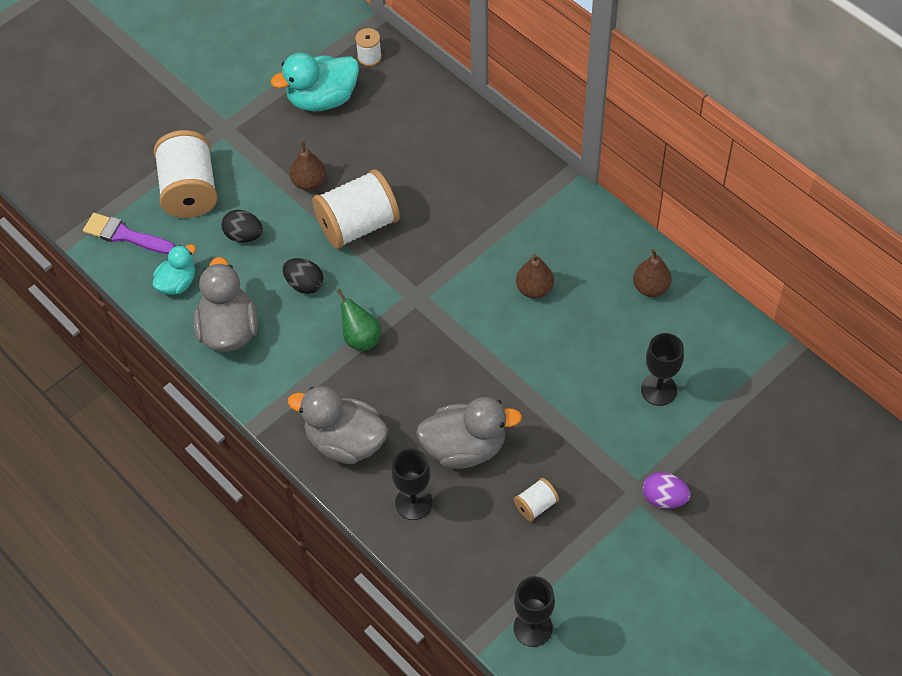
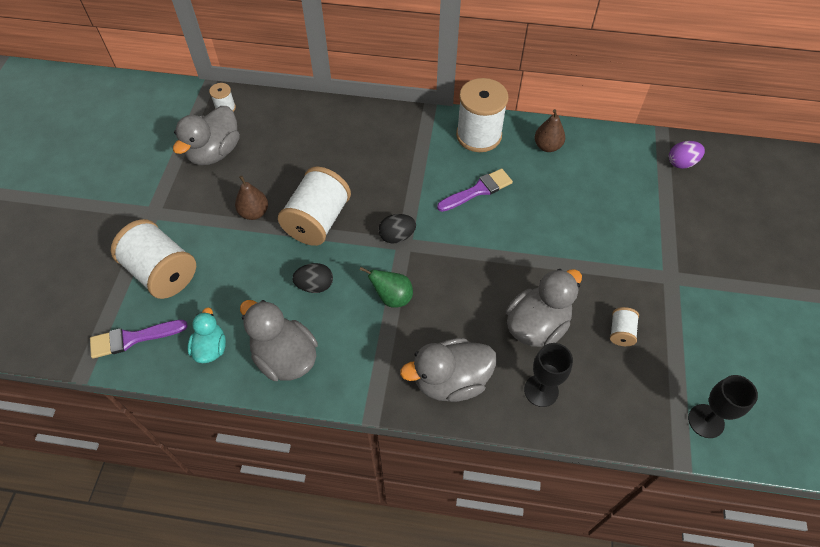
camera: 40 degrees left, 0 degrees up
black egg [222,210,263,243] -> black egg moved to [378,214,416,243]
turquoise duck [271,53,359,112] -> grey duck [173,106,240,165]
brown pear [516,254,554,298] -> purple brush [437,168,513,212]
black goblet [641,333,684,406] -> none
purple egg [643,472,690,509] -> purple egg moved to [669,141,705,169]
none -> white spool [456,78,509,152]

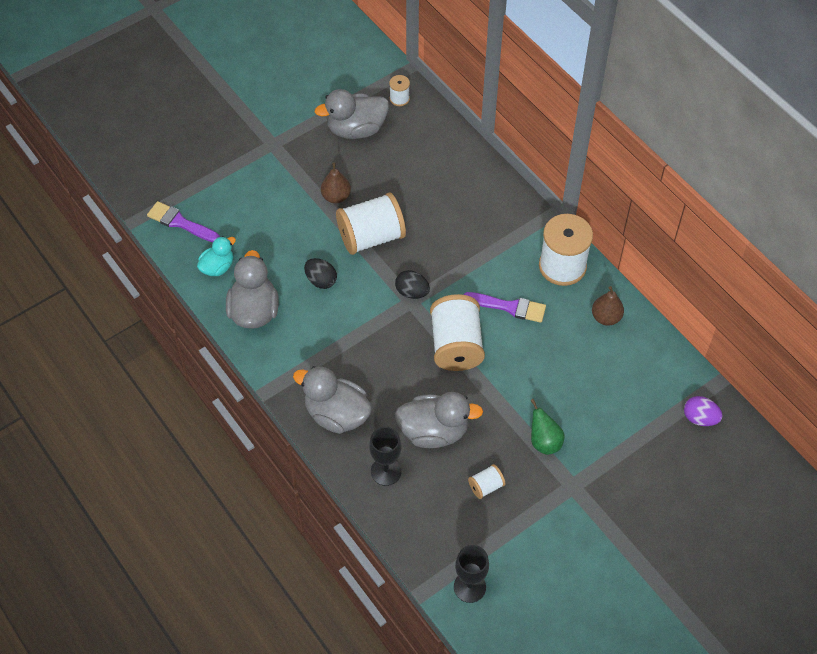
camera: 45 degrees right, 0 degrees up
white spool [111,219,196,299] -> white spool moved to [430,294,485,371]
green pear [360,267,413,308] -> green pear moved to [530,399,565,455]

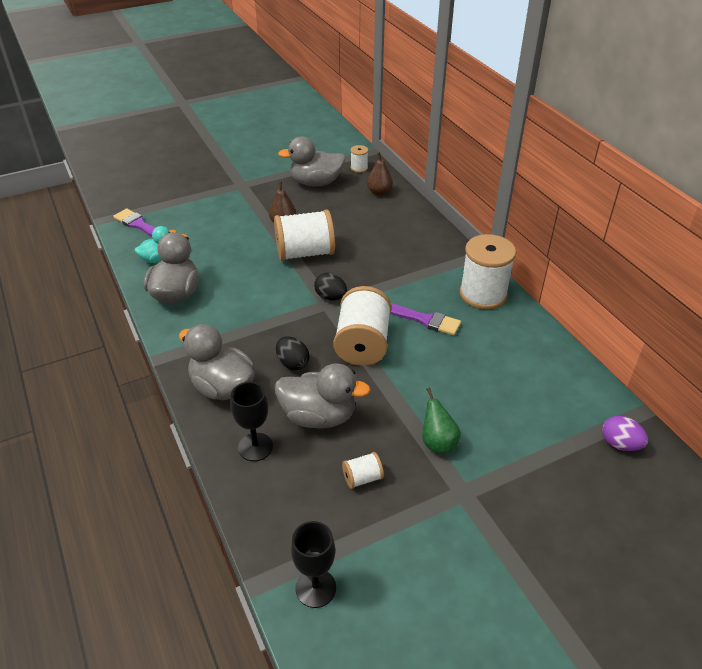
camera: 10 degrees right, 15 degrees down
black egg [304,258,337,289] -> black egg moved to [276,336,309,370]
brown pear [592,286,624,326] -> brown pear moved to [367,152,393,196]

